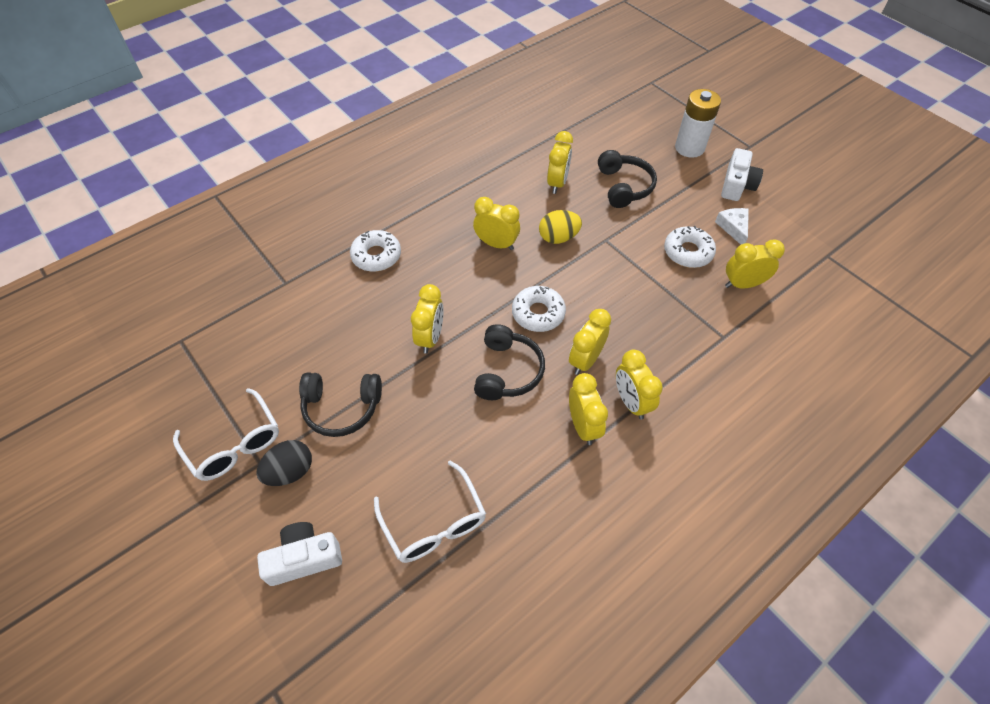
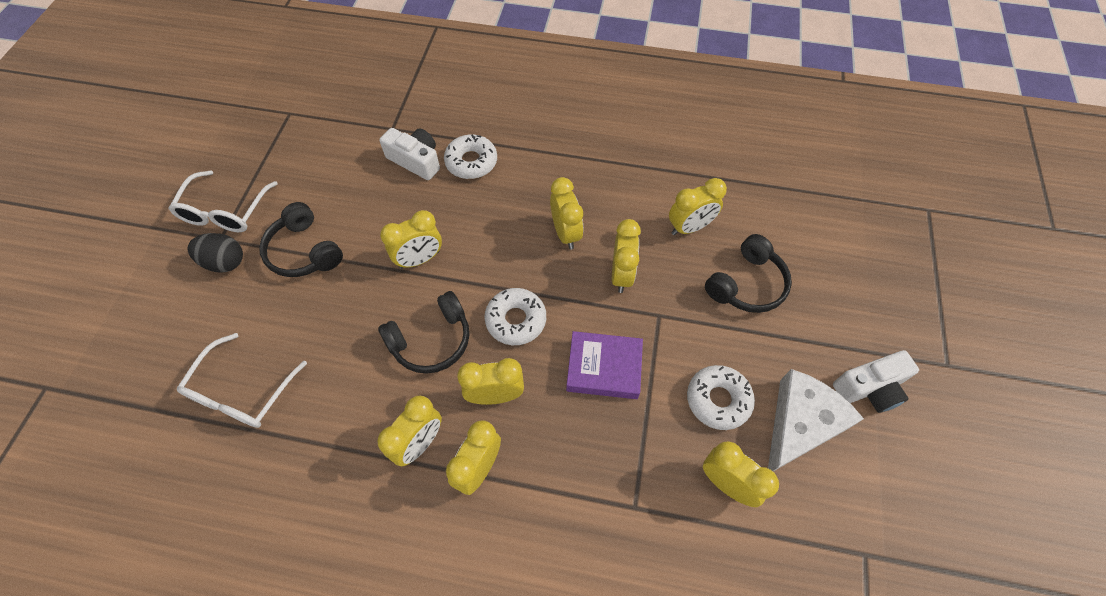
camera: 50 degrees right, 5 degrees up
white camera [257,522,342,586] -> white camera moved to [379,128,440,180]
yellow egg [539,210,582,244] -> yellow clock [612,219,641,293]
white battery [675,89,721,158] -> none
white cheese [715,208,749,245] -> white cheese [768,369,864,471], size x1.82
none -> purple book [566,331,643,399]

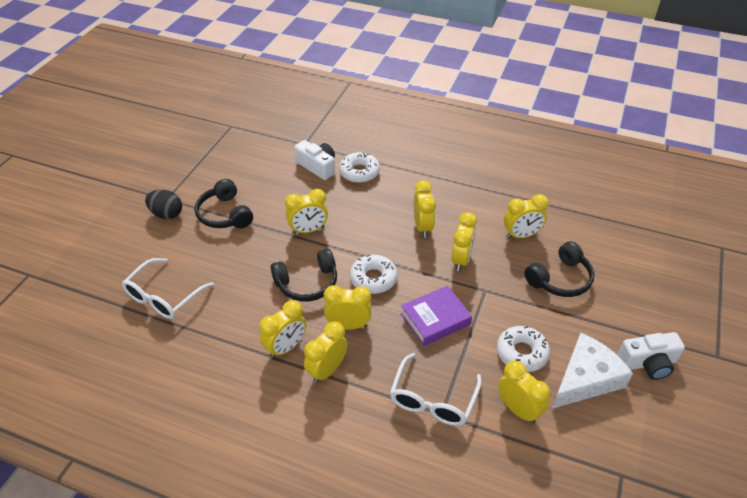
camera: 10 degrees right, 15 degrees down
white glasses [168,170,278,232] -> white glasses moved to [390,353,482,426]
purple book [566,331,643,399] -> purple book turned 45 degrees counterclockwise [401,285,472,346]

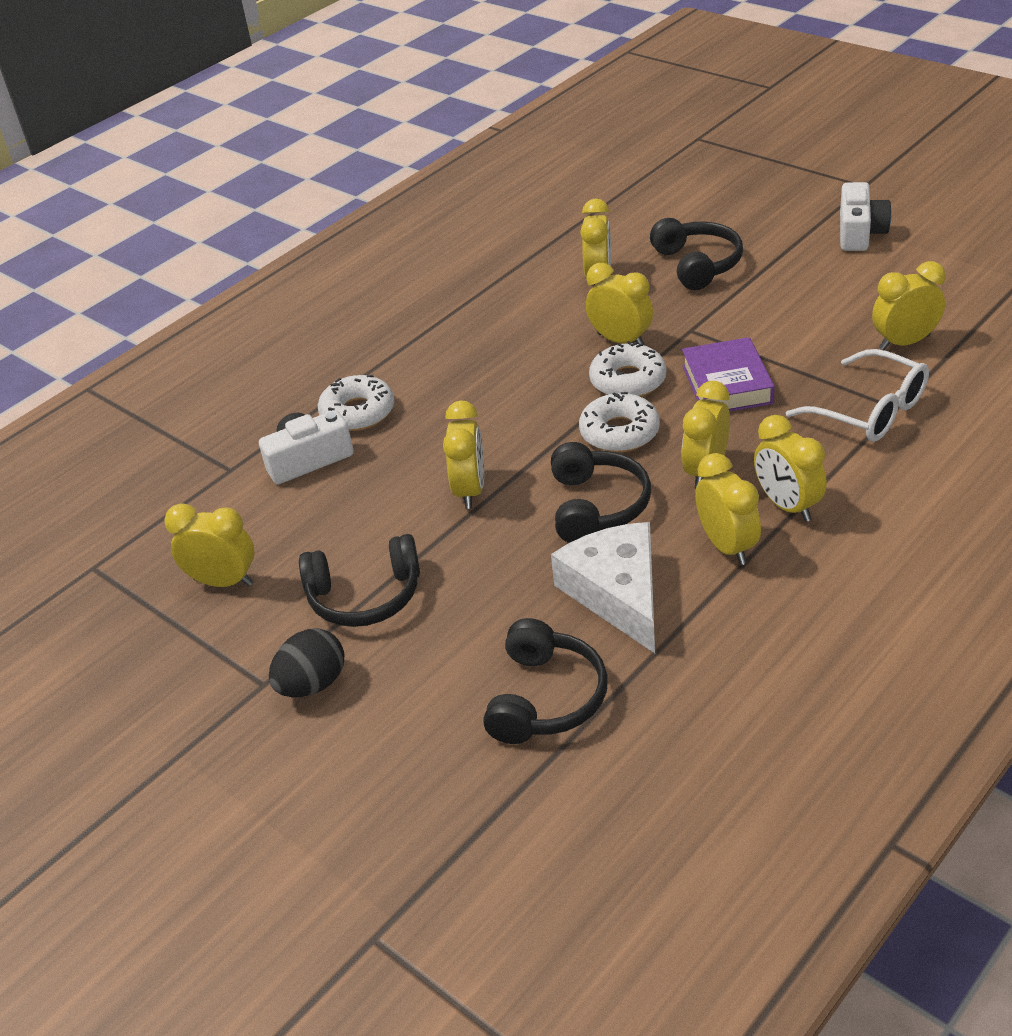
camera: 65 degrees left, 5 degrees down
white glasses [122,258,214,319] -> black headphones [483,618,608,744]
yellow clock [414,180,436,238] -> yellow clock moved to [164,503,254,587]
white donut [497,326,550,372] -> white donut moved to [589,341,666,397]
white cheese [552,332,633,409] -> white cheese moved to [551,522,655,653]

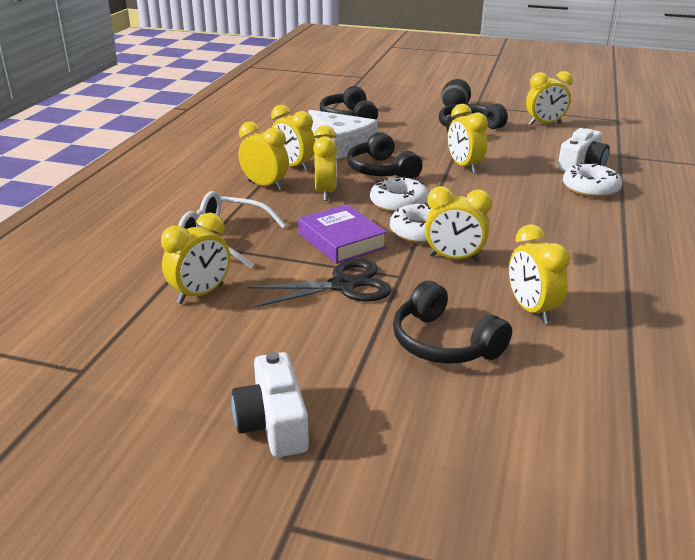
camera: 150 degrees right, 10 degrees down
none -> black scissors [247,259,392,308]

